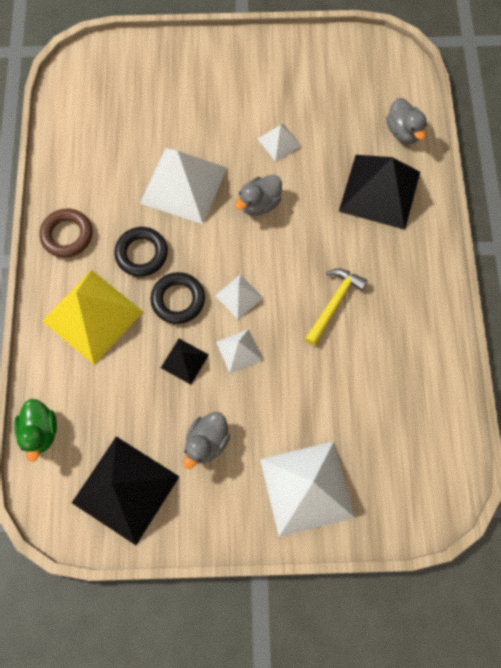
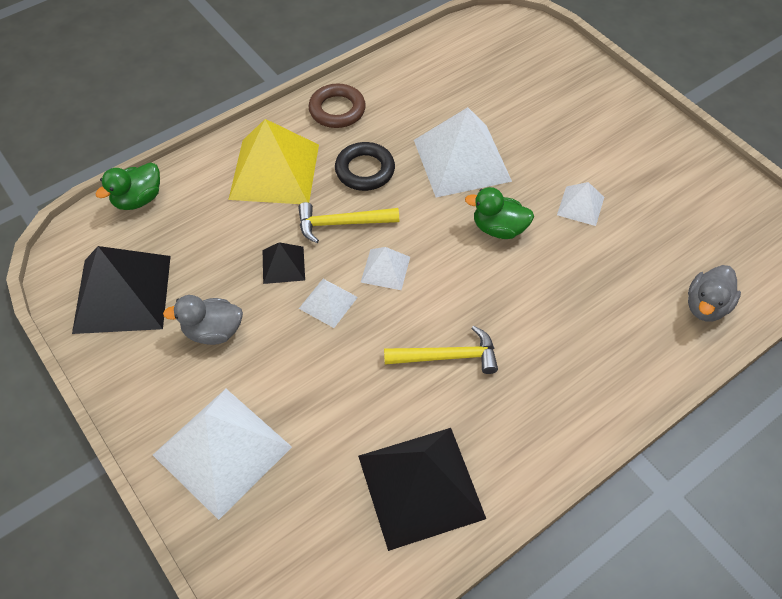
camera: 55 degrees right, 15 degrees down
black ring [151,272,205,324] -> yellow hammer [298,202,399,243]
grey duck [235,175,282,216] -> green duck [465,187,534,239]
black pyramid [339,155,420,230] -> black pyramid moved to [358,428,486,551]

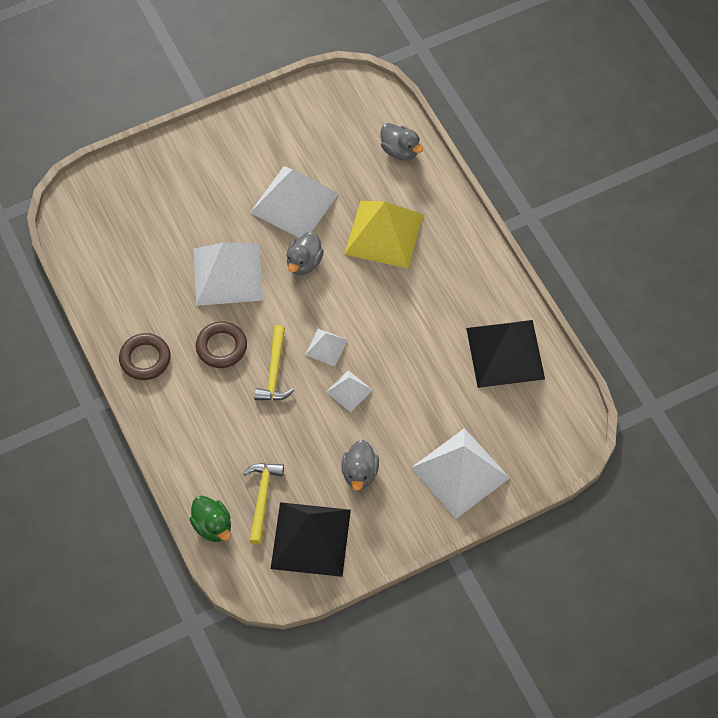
camera: 80 degrees left, 5 degrees up
yellow pyramid [228,119,319,204] -> yellow pyramid moved to [344,201,424,268]
black pyramid [263,242,305,284] -> none
black ring [335,142,395,191] -> brown ring [196,321,247,368]
yellow hammer [384,326,498,374] -> yellow hammer moved to [243,463,284,544]
green duck [465,187,534,239] -> grey duck [286,232,324,276]
white pyramid [557,182,604,226] -> white pyramid [250,166,339,238], size x2.07

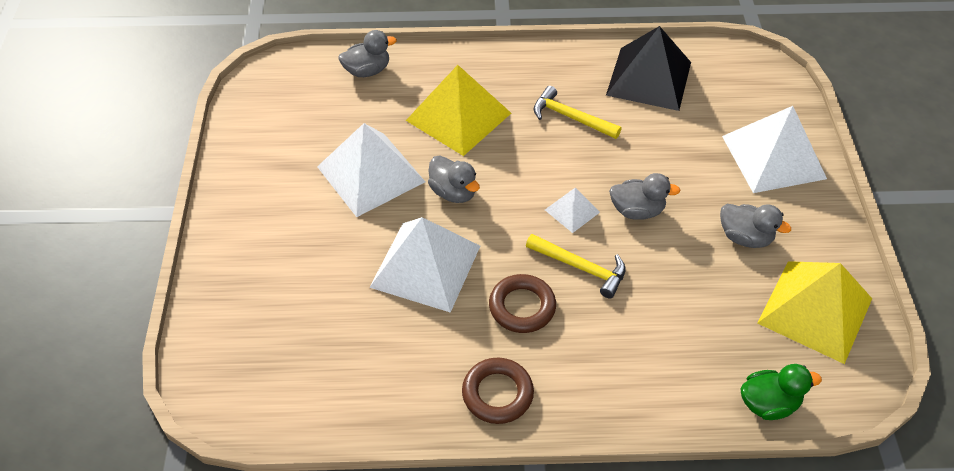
camera: 65 degrees left, 10 degrees down
yellow hammer [243,463,284,544] -> yellow hammer moved to [533,86,621,139]
black pyramid [271,502,351,577] -> yellow pyramid [757,261,872,364]
white pyramid [326,370,373,412] -> grey duck [609,173,681,220]

